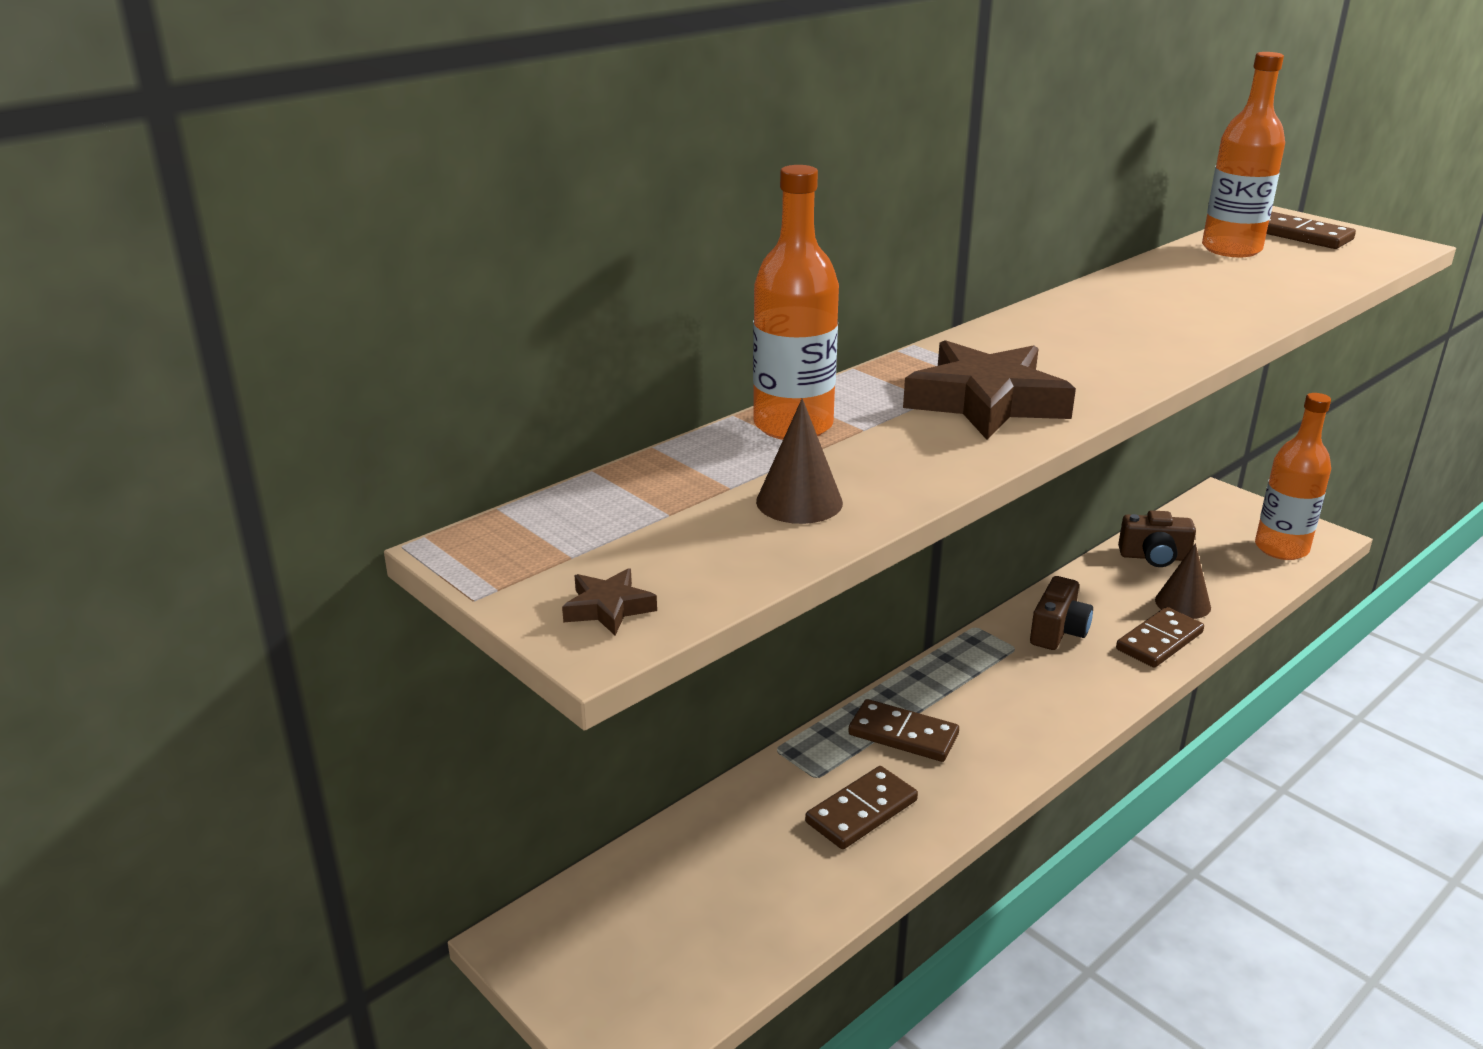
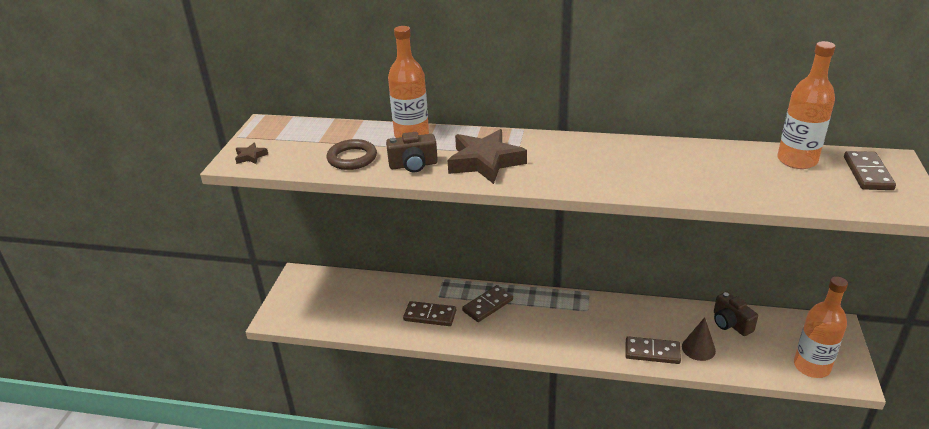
camera: 55 degrees right, 5 degrees up
brown cone [756,398,843,524] -> brown ring [327,139,377,170]
brown domino [848,699,959,762] -> brown domino turned 60 degrees clockwise [462,285,513,322]
brown camera [1030,576,1093,650] -> brown camera moved to [386,132,438,172]

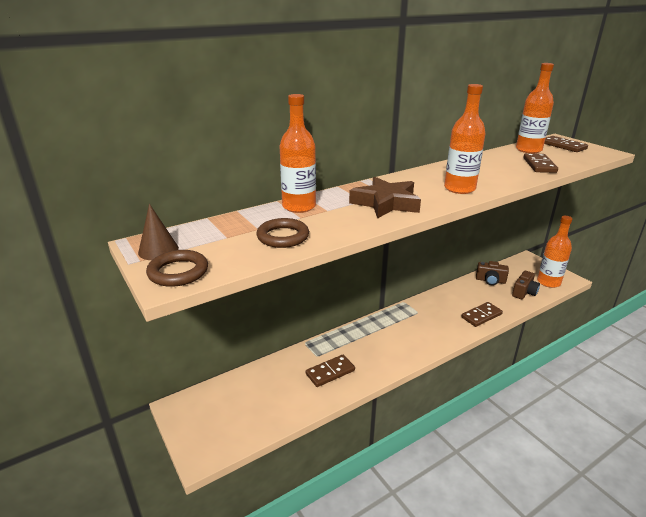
camera: 45 degrees left, 5 degrees down
brown star [235,142,268,164] -> brown ring [146,250,208,287]
brown camera [386,132,438,172] -> brown camera moved to [512,271,540,299]
brown domino [462,285,513,322] -> brown domino moved to [523,153,558,173]
brown cone [682,317,716,361] -> brown cone moved to [138,204,179,260]
none -> orange bottle [444,84,486,194]

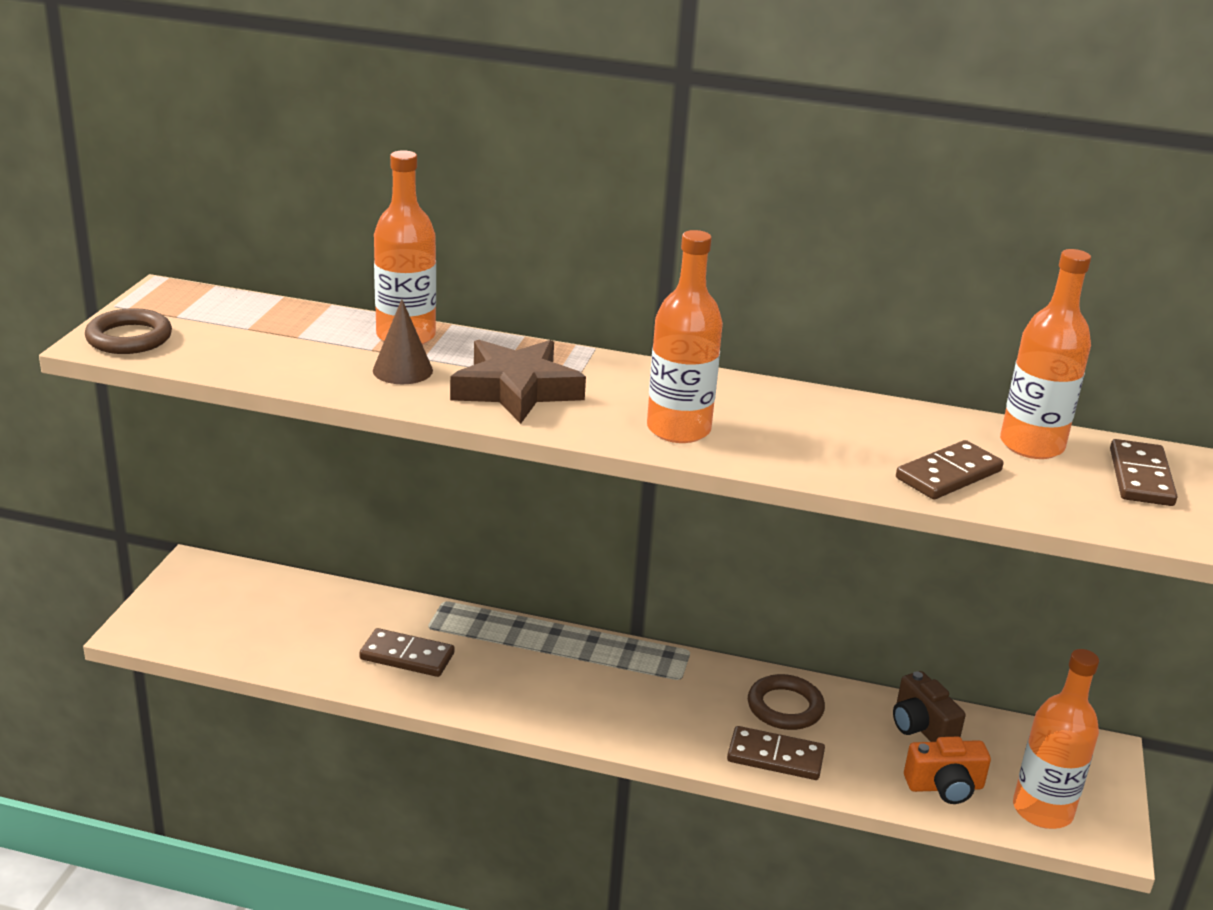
camera: 45 degrees right, 0 degrees up
brown cone [138,204,179,260] -> brown cone moved to [373,299,433,384]
brown ring [256,218,309,248] -> brown ring moved to [748,674,825,730]
brown camera [512,271,540,299] -> orange camera [904,737,991,804]

